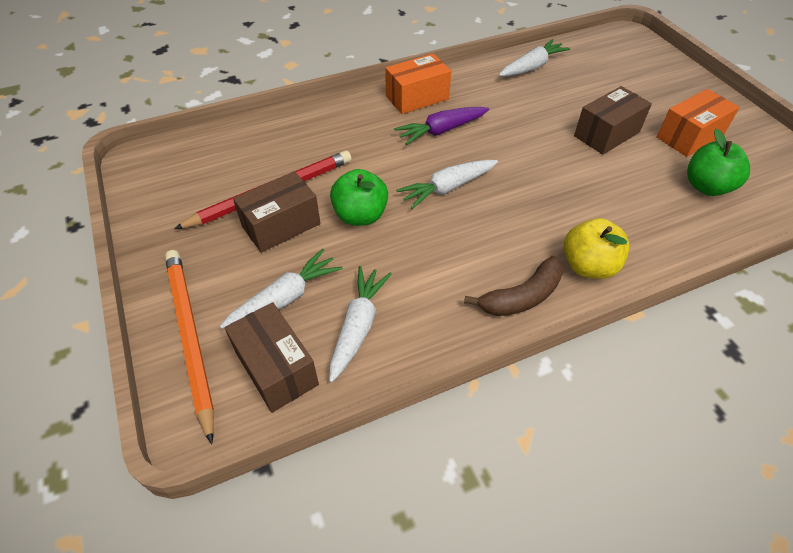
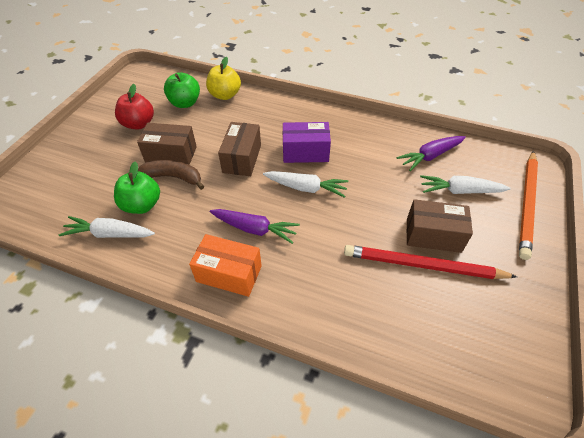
camera: 135 degrees left, 0 degrees up
brown box [225,302,319,413] -> brown box moved to [218,122,261,176]
white carrot [329,266,392,383] -> purple carrot [396,136,466,171]
green apple [330,169,388,226] -> green apple moved to [114,162,160,214]
brown banana [464,256,563,316] -> brown banana moved to [138,160,204,190]
yellow apple [563,218,629,279] -> yellow apple moved to [206,57,241,100]
orange box [657,89,740,157] -> red apple [115,84,154,130]
none -> purple box [283,122,331,163]

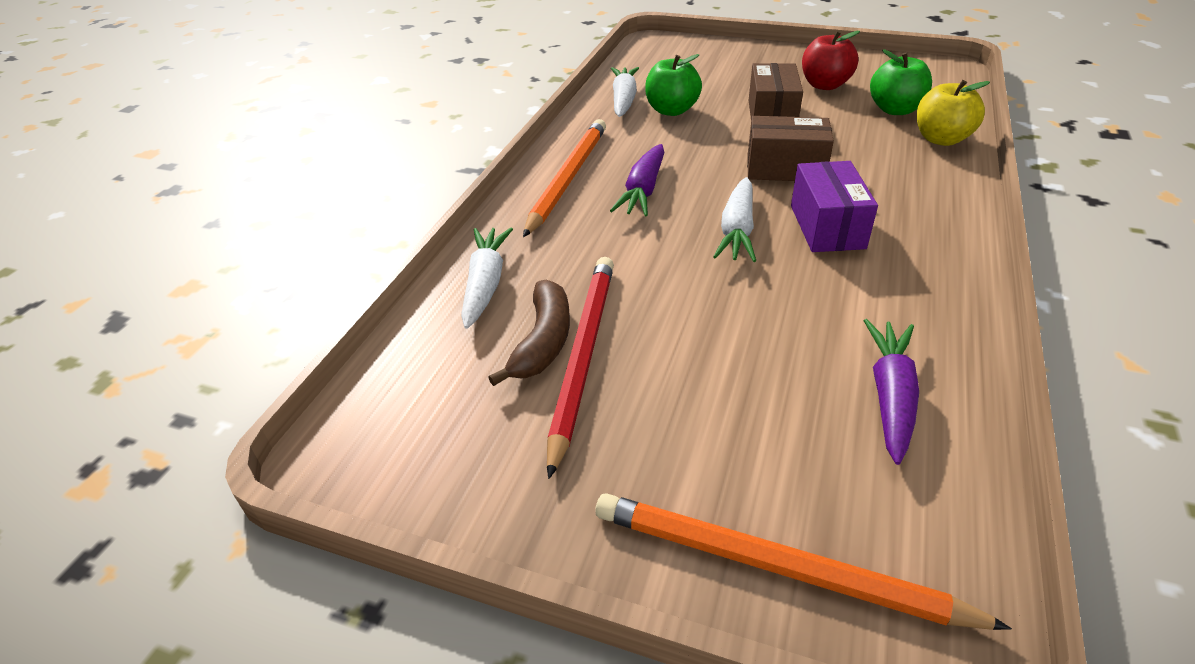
camera: 90 degrees right, 10 degrees down
brown banana [138,160,204,190] -> brown banana moved to [488,280,570,386]
orange box [189,234,262,297] -> orange pencil [523,119,606,237]
purple carrot [396,136,466,171] -> purple carrot turned 45 degrees clockwise [863,319,919,465]
brown box [407,199,473,253] -> none
white carrot [420,175,511,194] -> white carrot moved to [461,228,513,329]

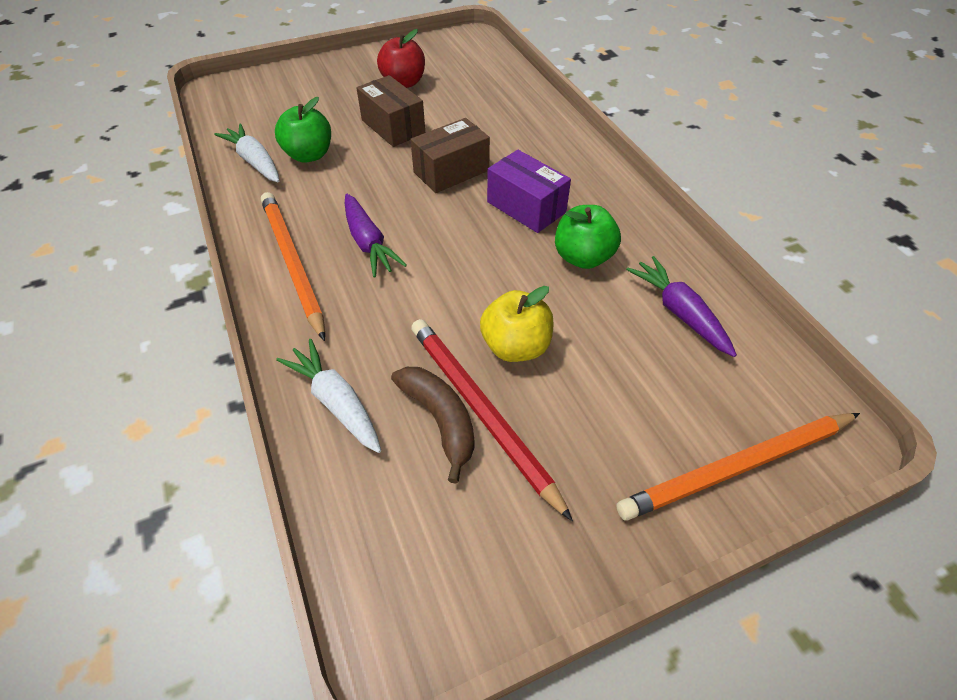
camera: 45 degrees left, 10 degrees up
white carrot [713,177,756,262] -> none
green apple [870,50,932,115] -> green apple moved to [555,205,621,269]
yellow apple [917,80,990,146] -> yellow apple moved to [480,286,554,362]

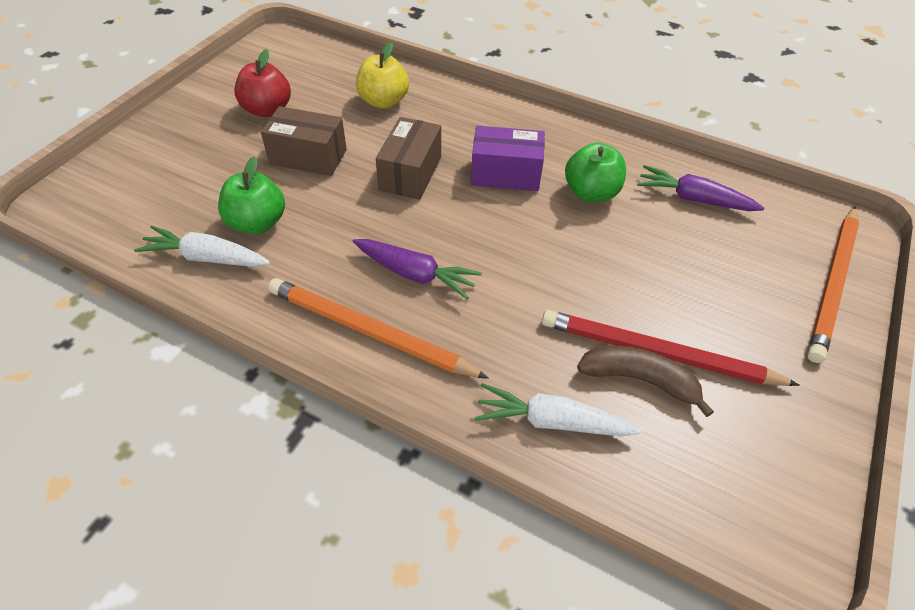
camera: 40 degrees left, 0 degrees up
yellow apple [480,286,554,362] -> yellow apple moved to [356,42,409,109]

